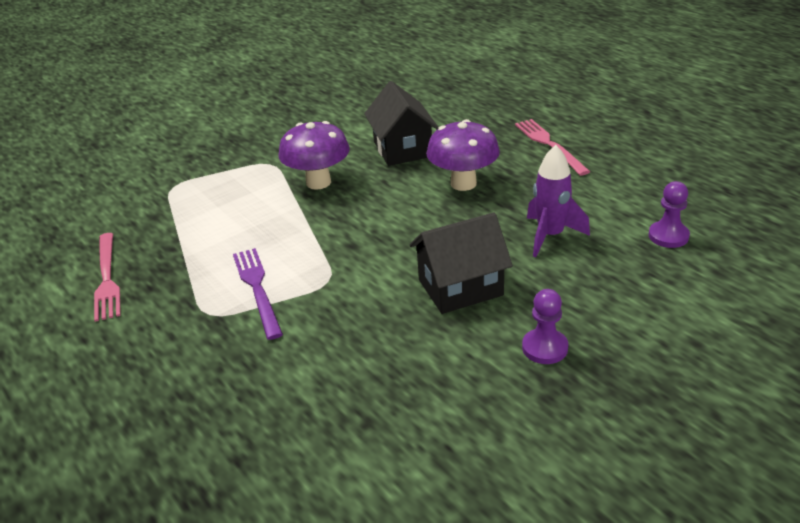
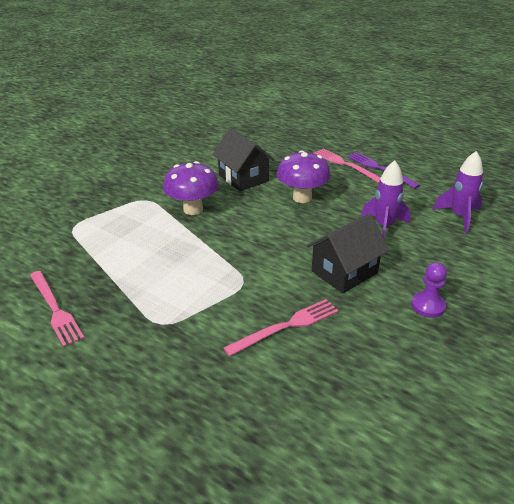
camera: 20 degrees left, 0 degrees up
purple fork [233,248,283,340] -> purple fork moved to [347,152,420,189]
purple pawn [648,181,690,248] -> purple rocket [433,151,483,233]
none -> pink fork [224,299,338,356]

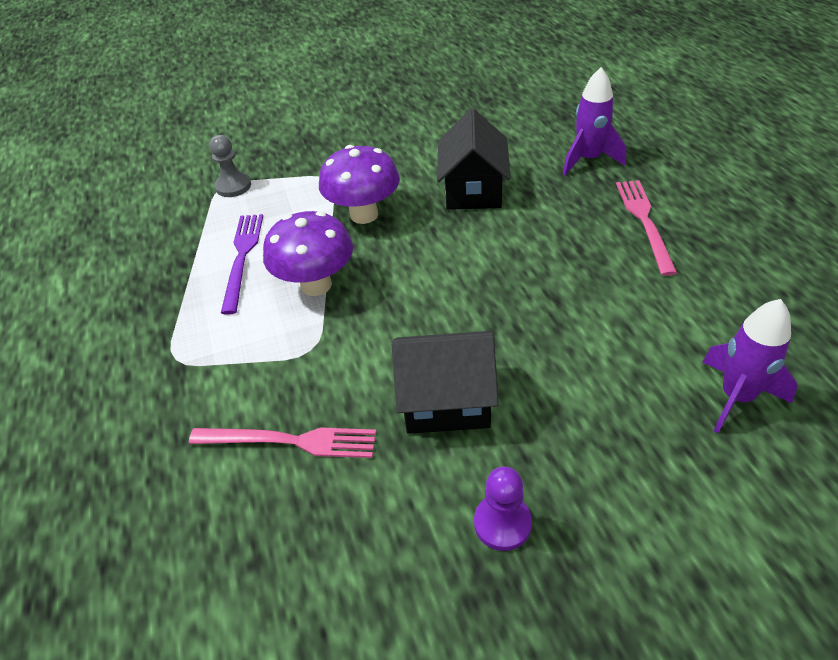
camera: 40 degrees right, 10 degrees up
pink fork [30,271,84,347] -> none
purple mushroom [277,151,331,203] -> purple mushroom moved to [263,211,353,296]
purple fork [347,152,420,189] -> purple fork moved to [221,214,263,315]
purple rocket [361,160,411,239] -> purple rocket moved to [563,67,626,175]
none -> grey pawn [210,135,251,197]

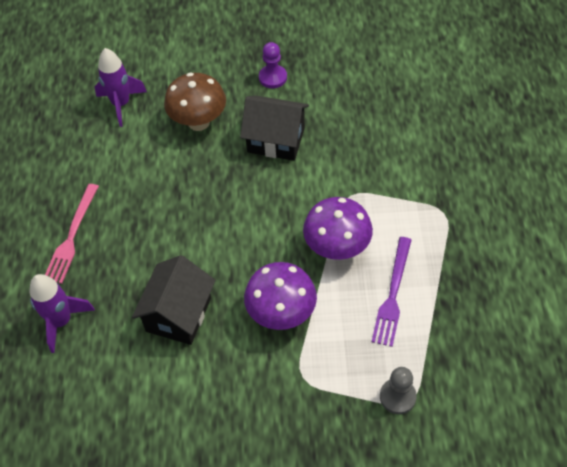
camera: 165 degrees left, 10 degrees up
pink fork [189,427,376,458] -> none
none -> brown mushroom [164,73,226,131]

